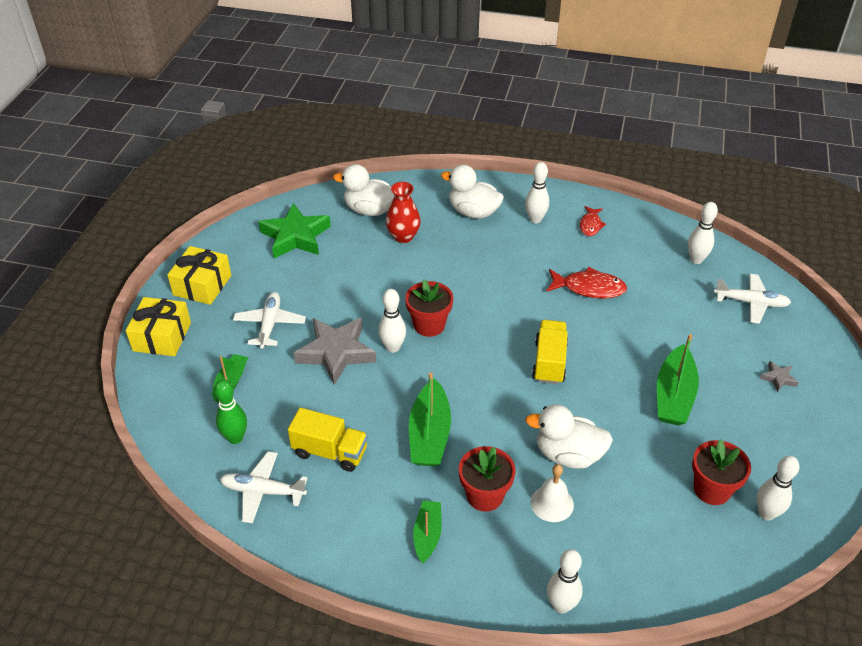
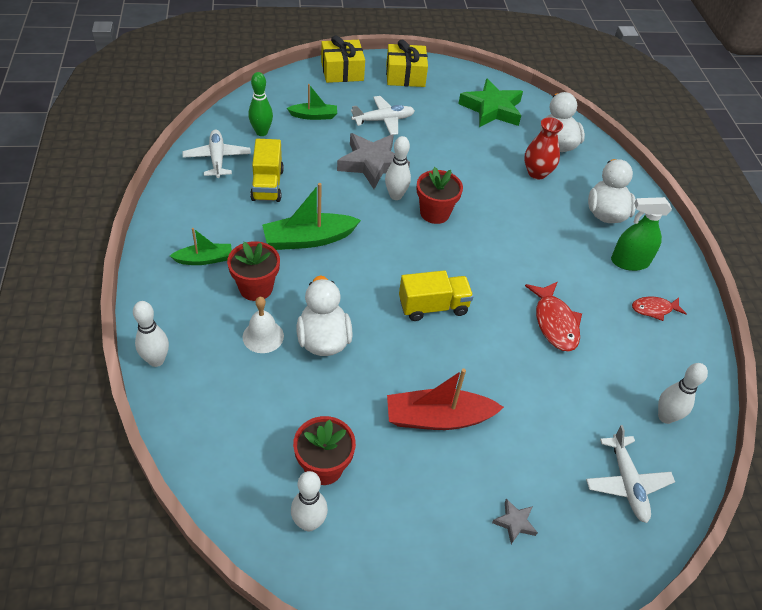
camera: 65 degrees right, 5 degrees up
white bowling pin [525,162,549,223] -> green spray bottle [611,197,672,271]
green boat [657,334,699,425] -> red boat [387,369,504,430]

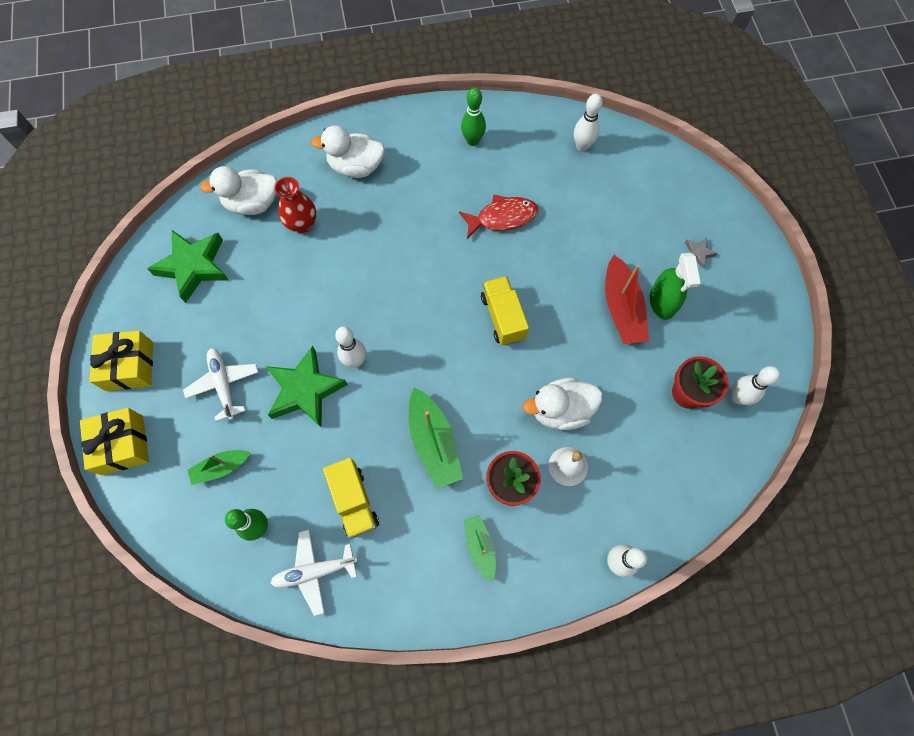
camera: 90 degrees left, 20 degrees up
yellow truck [250,139,284,202] -> yellow truck turned 75 degrees clockwise [323,457,379,539]
green boat [287,84,337,120] -> green boat turned 105 degrees counterclockwise [187,450,251,485]
grey star [337,133,410,189] -> green star [265,346,348,428]
red flower pot [416,167,463,224] -> none
white plane [586,425,675,523] -> none
green spray bottle [611,197,672,271] -> green spray bottle moved to [650,253,701,320]
red fish [632,296,686,321] -> green bowling pin [461,88,486,146]

